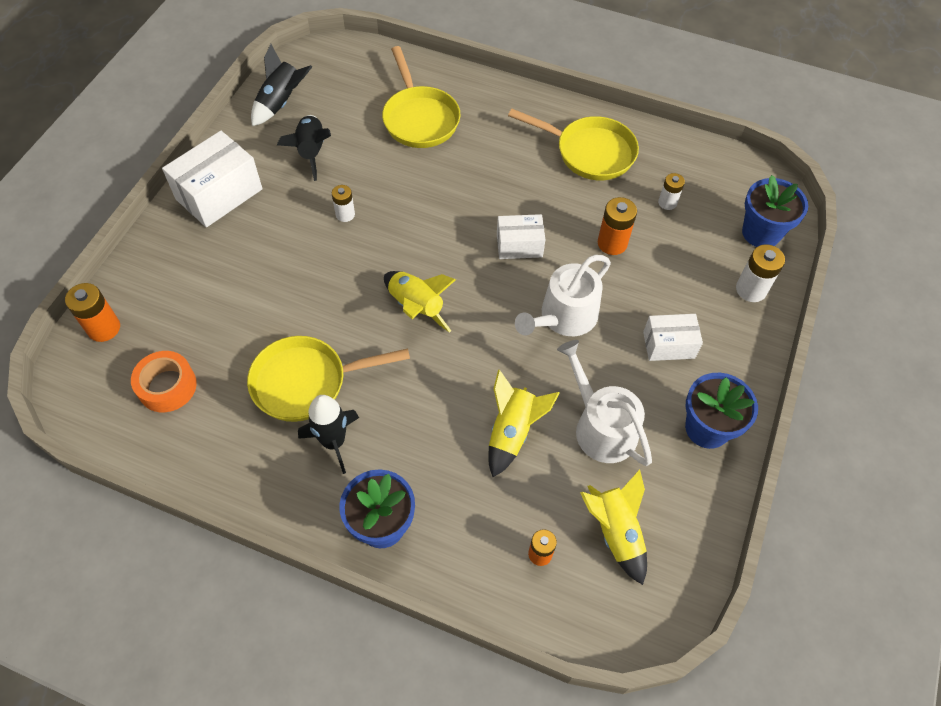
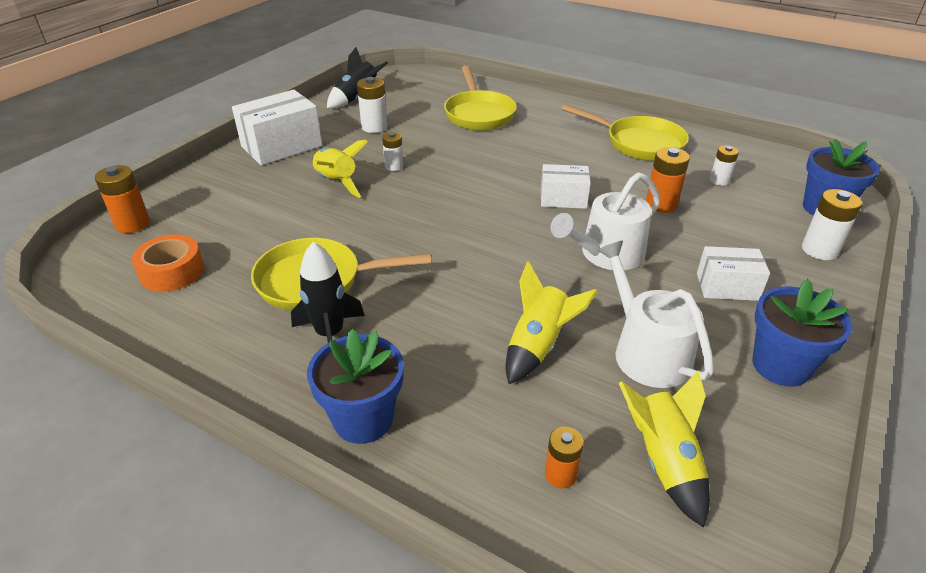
camera: 10 degrees right, 20 degrees down
black rocket [277,115,331,181] -> white battery [357,77,388,133]
yellow rocket [384,271,456,333] -> yellow rocket moved to [312,140,368,198]

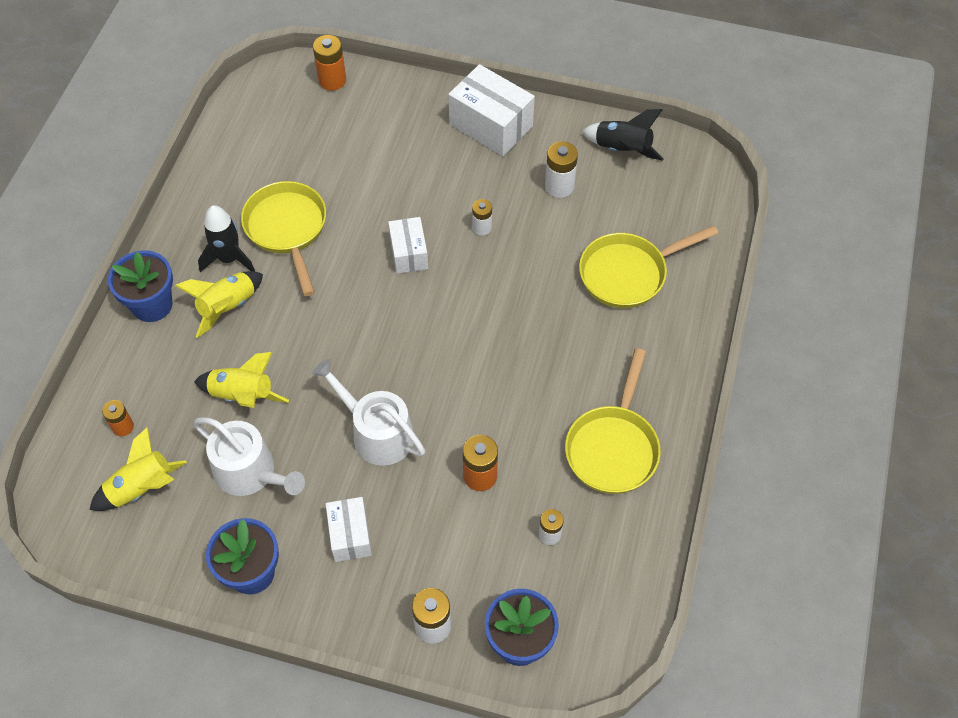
camera: 75 degrees right, 20 degrees up
orange tape [132,234,204,292] -> none
yellow rocket [312,140,368,198] -> yellow rocket moved to [175,271,263,338]
white box [541,164,591,209] -> white box moved to [388,217,428,274]
white watering can [597,241,714,388] -> white watering can turned 75 degrees clockwise [193,417,305,496]

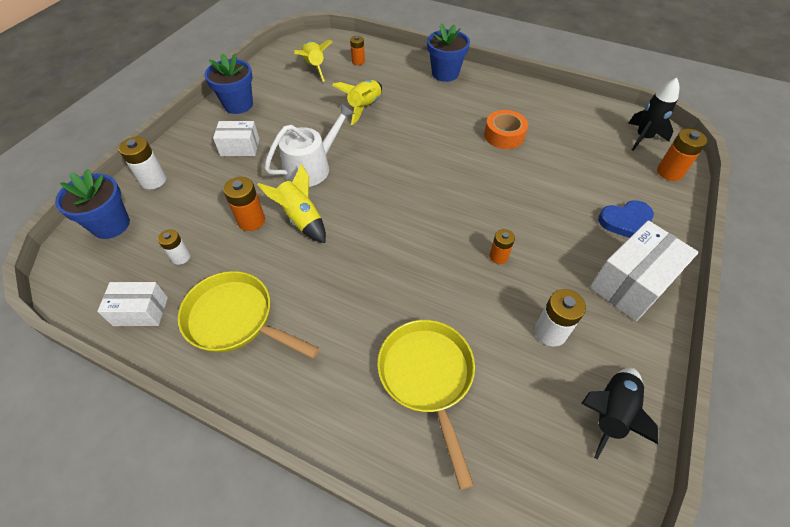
camera: 100 degrees right, 5 degrees down
yellow rocket [175,271,263,338] -> yellow rocket moved to [257,163,326,243]
white watering can [193,417,305,496] -> none
black rocket [198,205,255,272] -> black rocket moved to [628,78,680,151]
yellow pan [241,181,326,296] -> orange tape [484,110,528,149]
white box [388,217,428,274] -> white box moved to [97,282,168,326]
white battery [472,199,492,235] -> orange battery [489,229,515,264]
none -> blue heart [598,200,654,238]

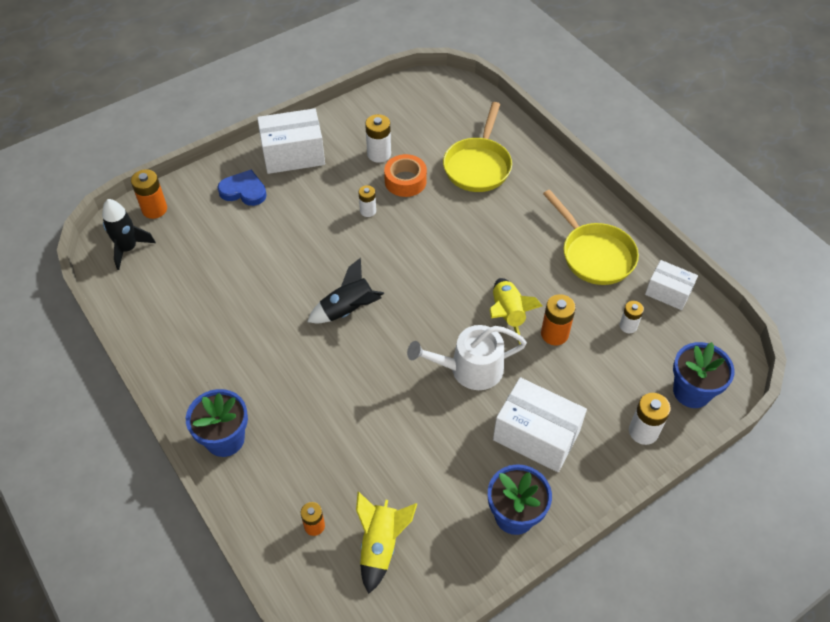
camera: 150 degrees left, 0 degrees up
white box [213,121,259,156] -> white box [493,377,587,472], size x1.65
yellow rocket [332,80,382,125] -> none
orange tape [484,110,528,149] -> orange tape moved to [384,154,427,197]
orange battery [489,229,515,264] -> white battery [359,185,376,217]
black rocket [581,368,658,460] -> black rocket moved to [307,258,384,323]

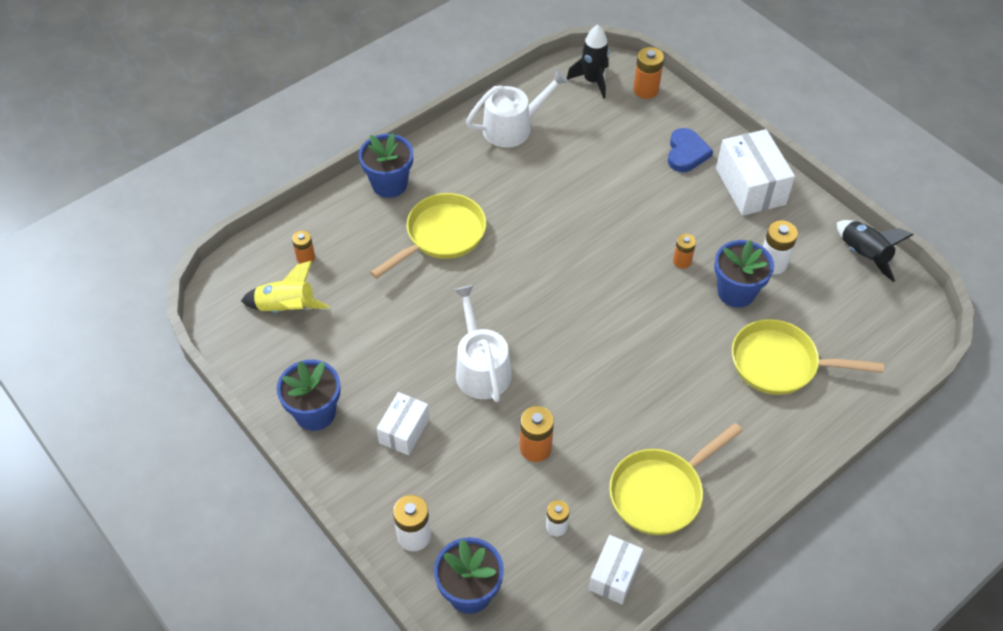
camera: 85 degrees right, 0 degrees up
black rocket [307,258,384,323] -> black rocket moved to [837,220,914,282]
white battery [359,185,376,217] -> orange battery [673,234,696,269]
orange tape [384,154,427,197] -> blue flower pot [714,240,774,308]
yellow rocket [490,278,542,345] -> none
white box [493,377,587,472] -> white box [376,392,429,455], size x0.60
none -> yellow pan [370,193,486,279]
none -> white watering can [466,69,568,148]

